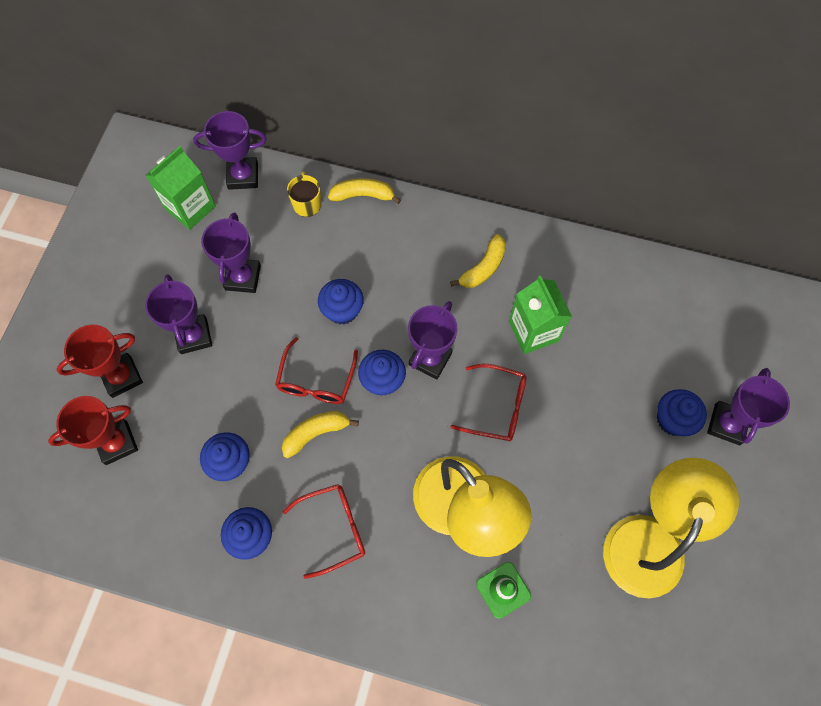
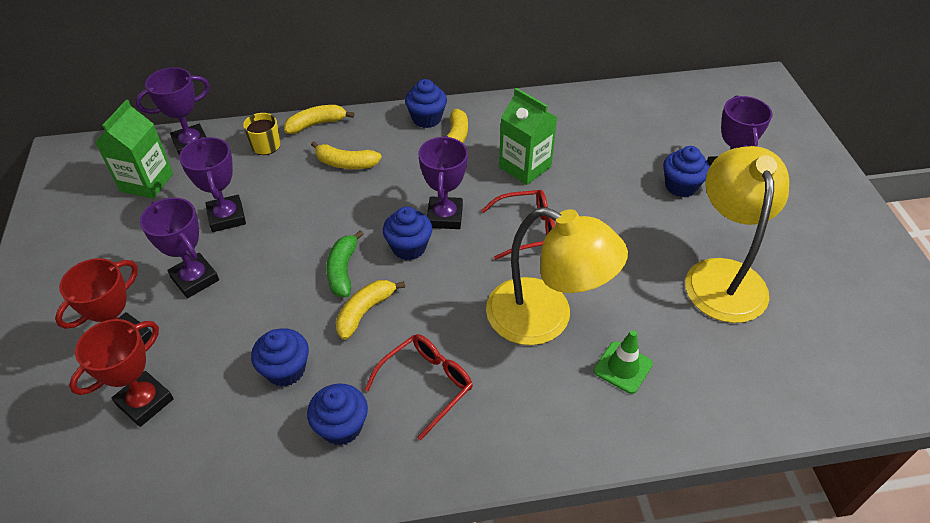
camera: 25 degrees left, 20 degrees down
red glasses [275,337,358,404] -> green banana [326,230,363,297]
blue cupcake [318,279,364,324] -> blue cupcake moved to [405,79,447,128]
none -> yellow banana [311,141,382,169]

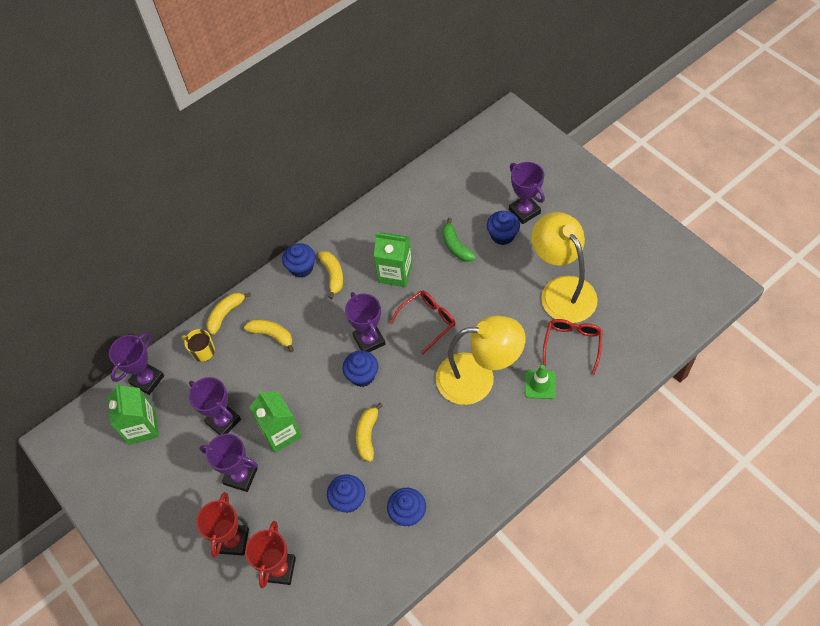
camera: 25 degrees left, 10 degrees up
yellow banana [311,141,382,169] -> yellow banana turned 135 degrees counterclockwise [244,319,294,352]
green banana [326,230,363,297] -> green banana moved to [442,218,476,262]
red glasses [365,334,473,440] -> red glasses moved to [543,319,603,375]
none -> green carton [249,390,302,453]

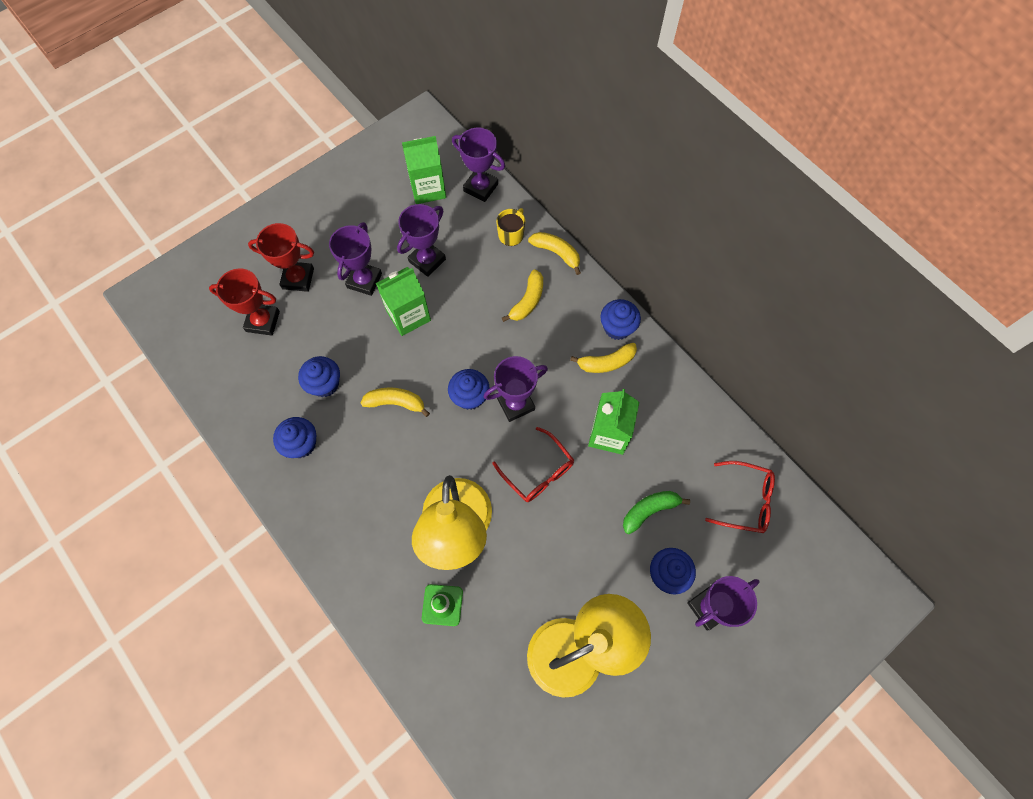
camera: 85 degrees right, 10 degrees up
red glasses [543,319,603,375] -> red glasses moved to [705,461,775,533]

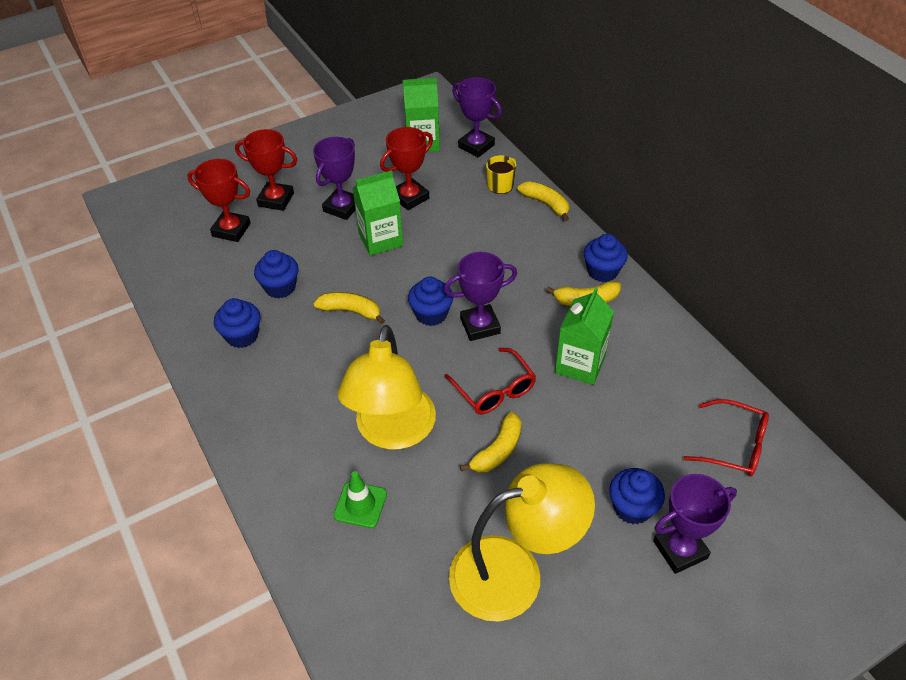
camera: 10 degrees right, 20 degrees down
purple trophy [397,204,446,277] -> red trophy [380,127,433,210]
yellow banana [502,269,543,322] -> yellow banana moved to [460,412,522,473]
green banana [623,491,690,534] -> none

